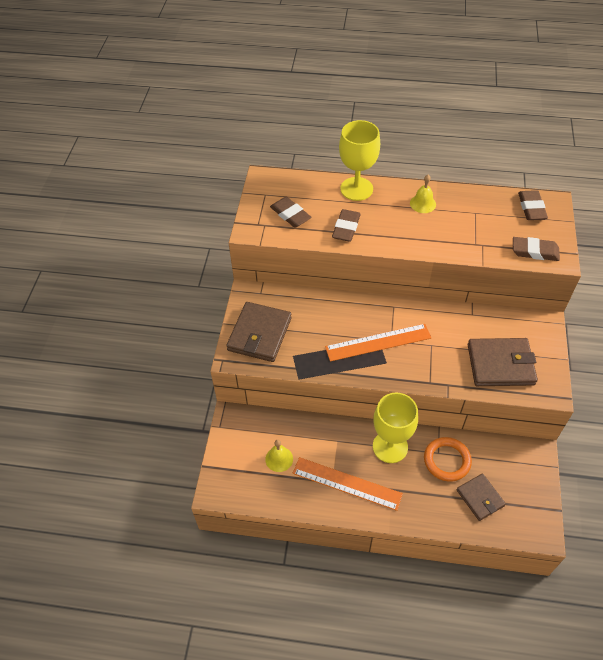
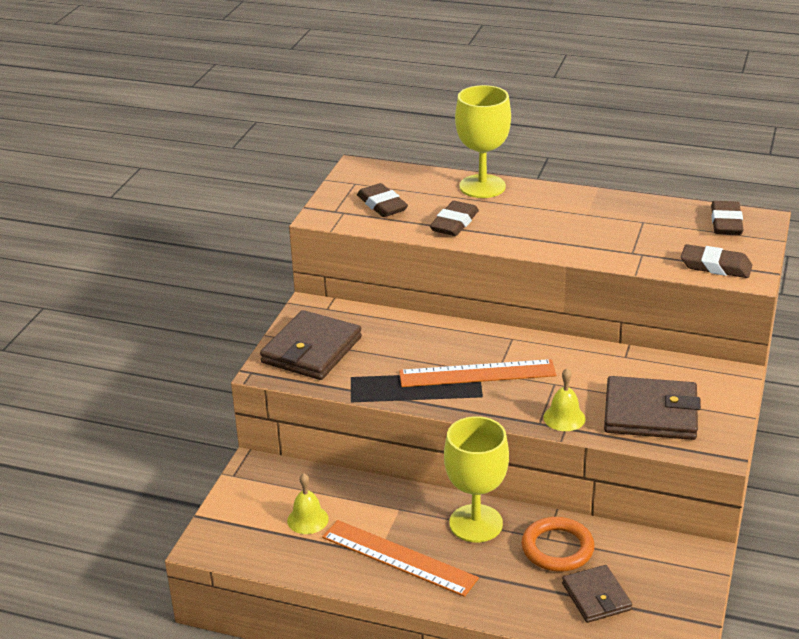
camera: 10 degrees right, 20 degrees down
yellow bell [410,175,436,213] -> yellow bell moved to [543,369,586,431]

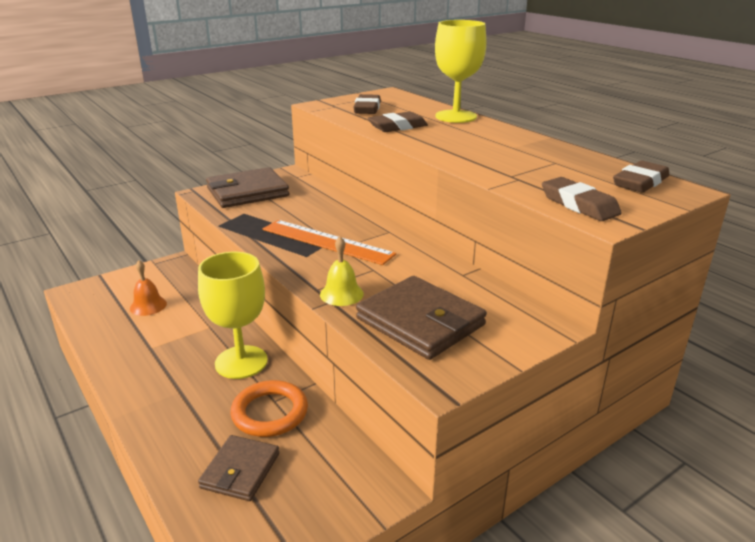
camera: 35 degrees right, 5 degrees down
yellow bell [287,473,329,534] -> orange bell [130,260,167,316]
orange ruler [322,520,479,597] -> none

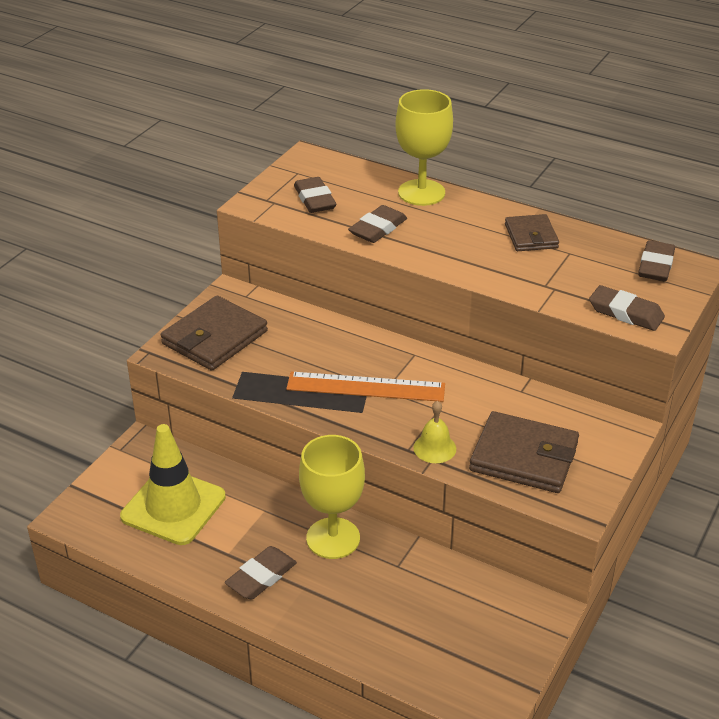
camera: 25 degrees left, 10 degrees up
orange bell [130,260,167,316] -> yellow traffic cone [120,424,226,545]
brown wallet [198,435,279,501] -> brown wallet moved to [505,214,559,251]
orange ring [230,380,308,437] -> none
none -> brown eraser [225,546,297,600]

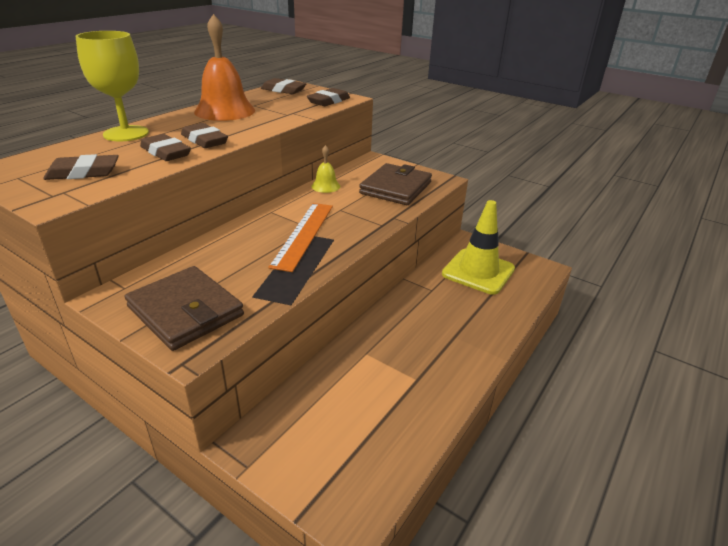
camera: 85 degrees left, 5 degrees down
yellow traffic cone [120,424,226,545] -> yellow traffic cone moved to [442,200,515,294]
brown eraser [225,546,297,600] -> brown eraser moved to [181,123,228,148]
yellow goblet [299,435,365,559] -> none
yellow bell [413,401,456,463] -> yellow bell moved to [311,145,340,193]
brown wallet [505,214,559,251] -> orange bell [194,14,255,121]

